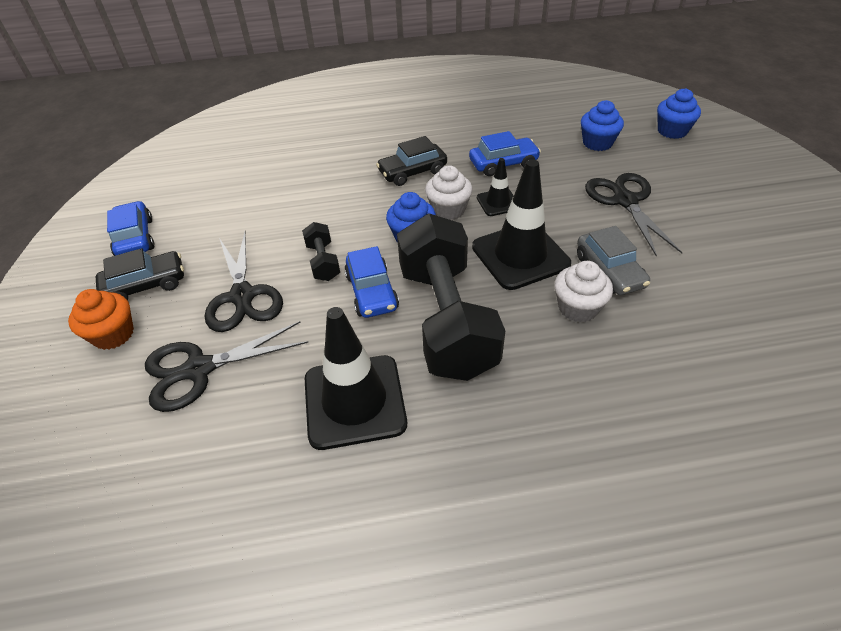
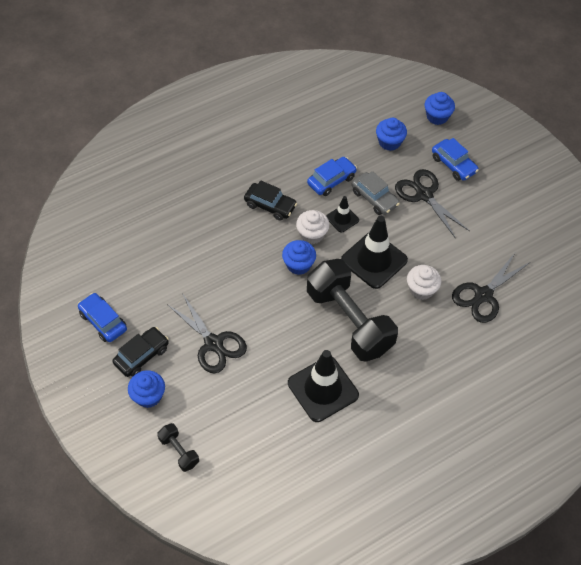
camera: 25 degrees left, 10 degrees up
orange cupcake [68,289,134,350] -> blue cupcake [128,370,165,408]
black scissors [145,321,308,412] -> black scissors moved to [452,253,530,323]
black dumbbell [302,222,340,281] -> black dumbbell moved to [157,423,199,472]
blue car [344,246,399,318] -> blue car moved to [432,138,479,181]
black car [376,136,447,186] -> black car turned 105 degrees counterclockwise [244,180,297,221]
grey car [577,226,650,295] -> grey car moved to [352,171,400,215]

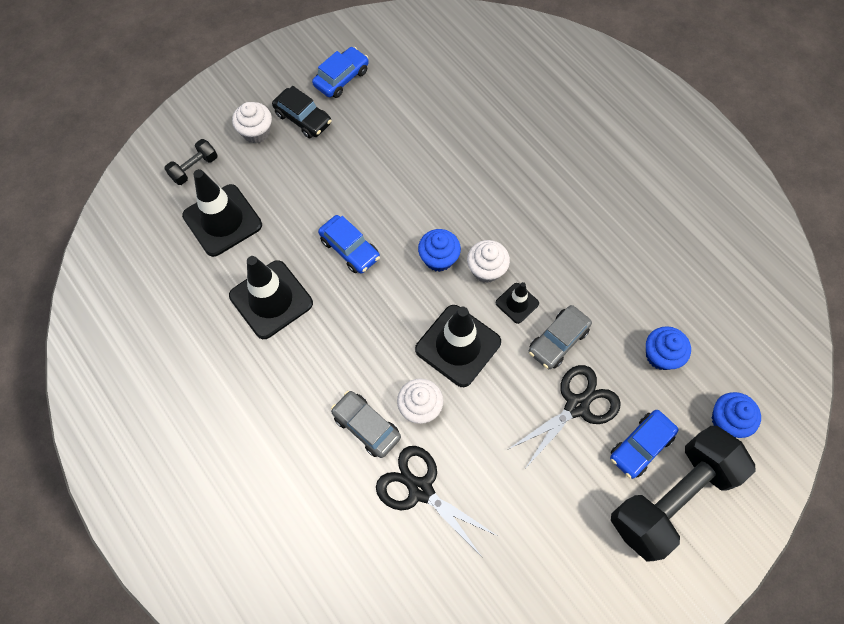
camera: 85 degrees right, 10 degrees up
blue cupcake [128,370,165,408] -> white cupcake [232,102,272,144]
black scissors [167,293,247,374] -> none
black car [244,180,297,221] -> none
blue car [307,157,357,196] -> blue car moved to [318,215,380,273]
black dumbbell [307,259,398,362] -> black dumbbell moved to [611,426,755,562]
none -> black traffic cone [182,169,262,257]
none -> grey car [331,391,401,458]

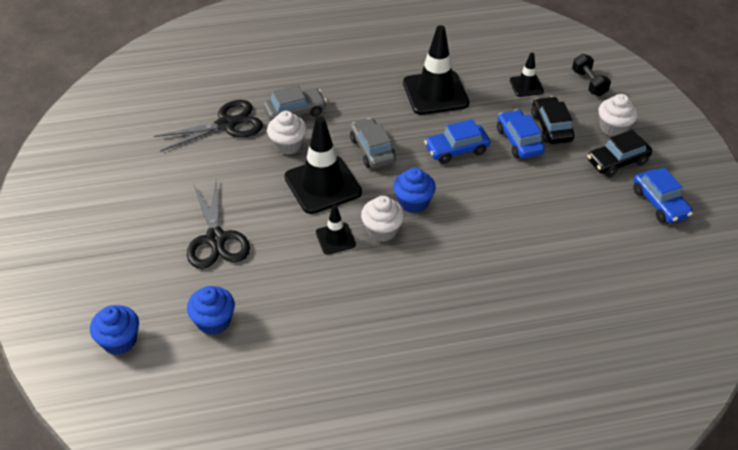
camera: 115 degrees right, 20 degrees down
black traffic cone [182,169,262,257] -> black traffic cone [510,53,544,97], size x0.51
grey car [529,305,592,369] -> grey car moved to [350,118,396,168]
blue car [610,410,679,479] -> blue car moved to [497,109,545,159]
black dumbbell [611,426,755,562] -> none
none -> black car [531,96,574,144]

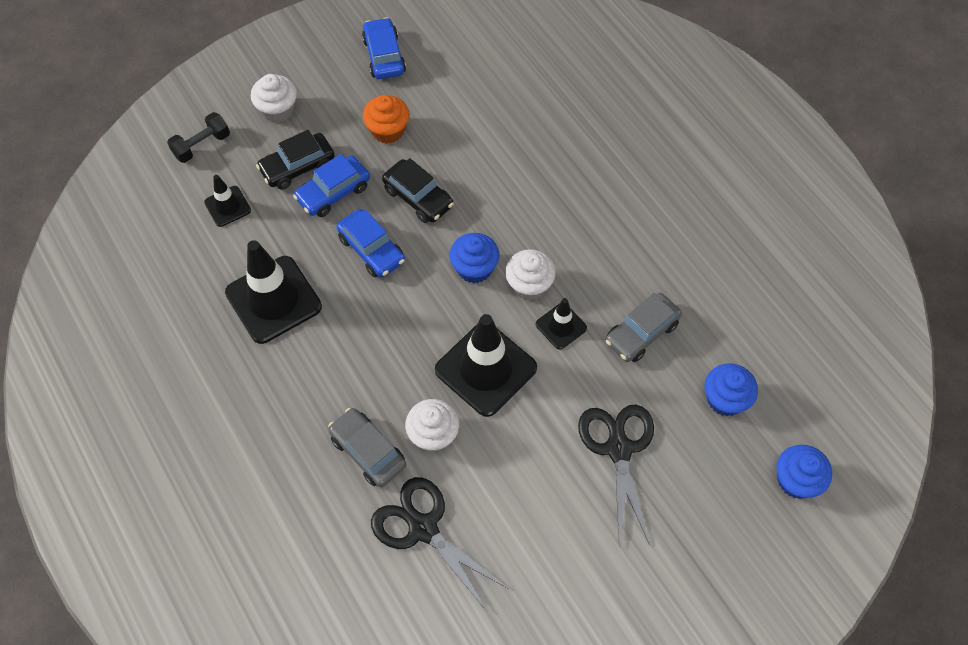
camera: 110 degrees left, 15 degrees up
black scissors [187,181,250,269] -> black scissors turned 60 degrees counterclockwise [578,405,654,545]
grey car [350,118,396,168] -> grey car moved to [605,293,682,362]
black car [587,130,652,177] -> black car moved to [382,158,454,223]
blue car [633,167,693,223] -> blue car turned 60 degrees counterclockwise [362,17,406,79]
none -> orange cupcake [363,95,409,144]

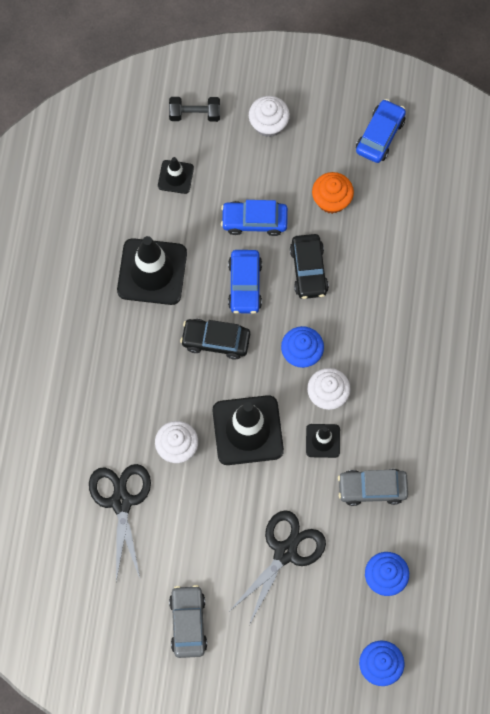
camera: 40 degrees right, 10 degrees up
black car [256,130,335,189] -> black car moved to [180,319,250,360]
grey car [328,408,406,487] -> grey car moved to [169,585,207,658]

